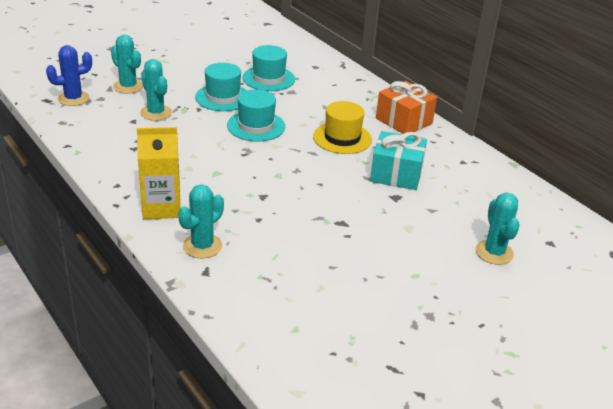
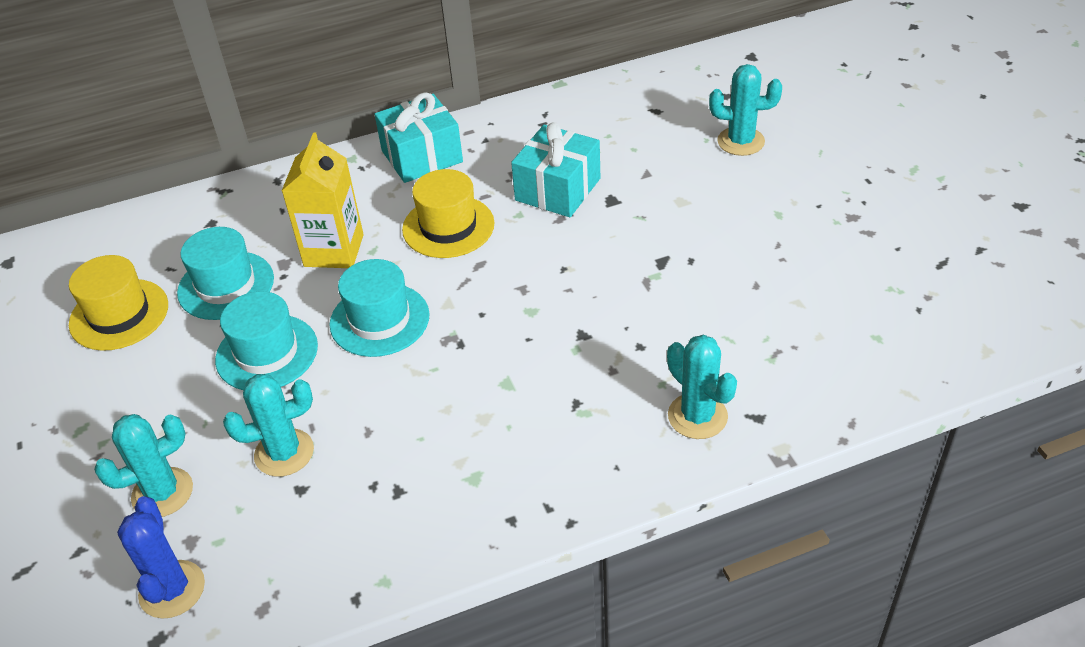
camera: 70 degrees left, 10 degrees up
yellow carton [137,127,180,219] -> yellow carton moved to [282,132,364,268]
orange gift [376,81,437,134] -> turquoise gift [375,92,463,183]
none -> yellow hat [69,255,168,351]

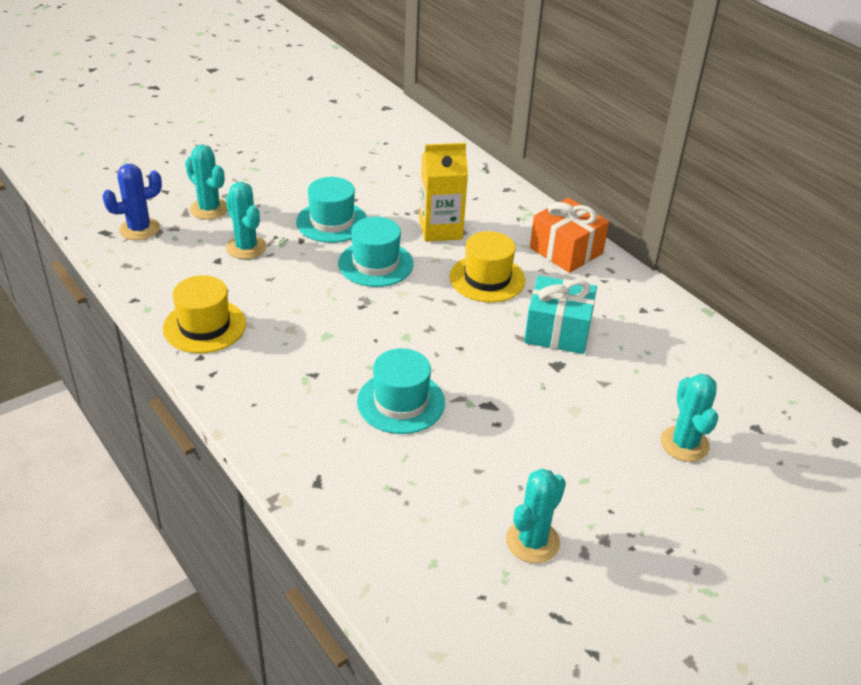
camera: 70 degrees right, 5 degrees down
yellow hat [69,255,168,351] -> yellow hat moved to [163,275,246,353]
turquoise hat [177,227,274,320] -> turquoise hat moved to [357,348,445,434]
turquoise gift [375,92,463,183] -> orange gift [530,198,609,273]
turquoise cactus [667,334,737,439] -> turquoise cactus moved to [506,468,566,563]

